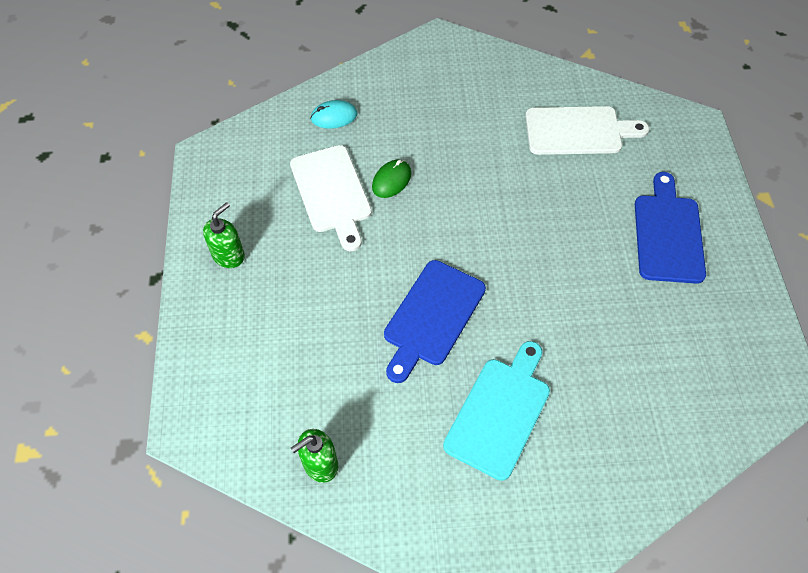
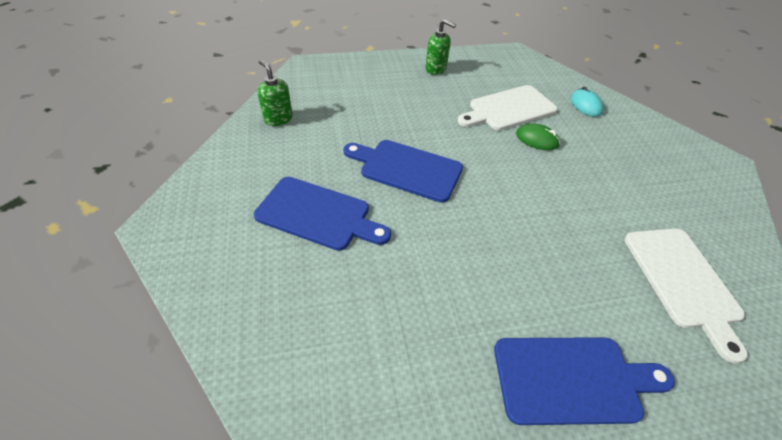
camera: 80 degrees right, 10 degrees down
turquoise cutting board [443,341,550,481] -> blue cutting board [254,177,391,251]

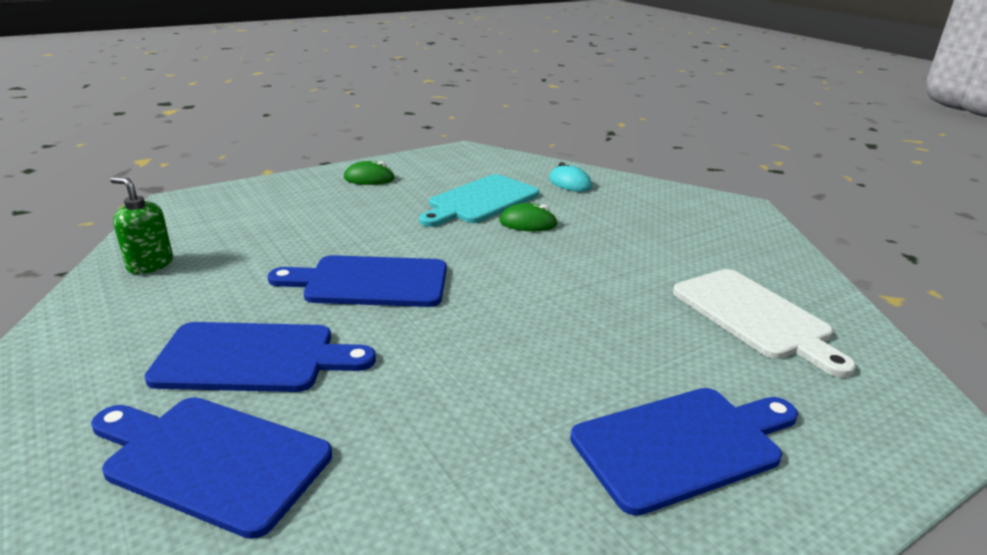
camera: 20 degrees left, 20 degrees down
green soap dispenser [426,19,456,75] -> green mouse [344,161,395,185]
white cutting board [458,85,558,131] -> turquoise cutting board [419,174,539,227]
none -> blue cutting board [91,397,332,539]

